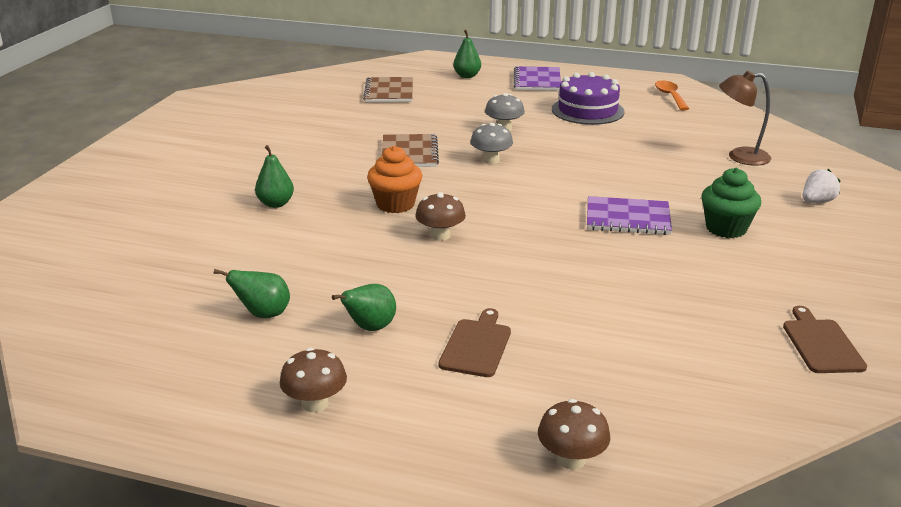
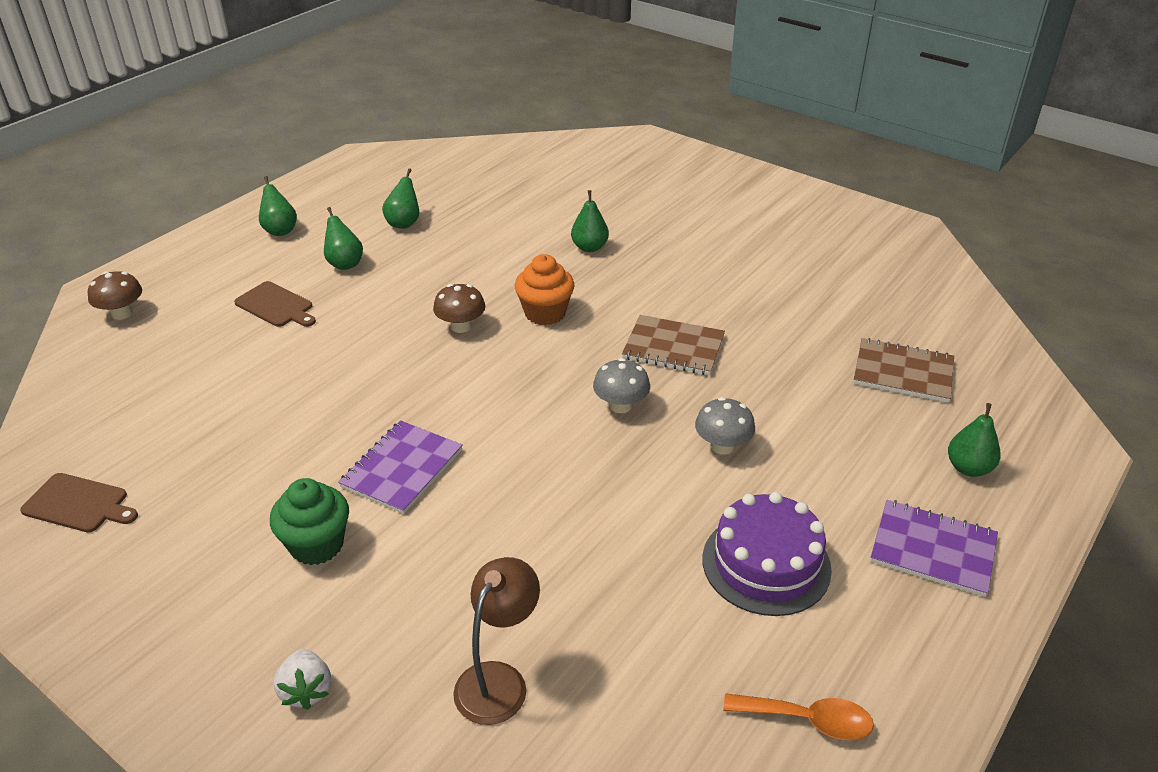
camera: 110 degrees right, 10 degrees up
brown mushroom [280,348,347,412] -> green pear [259,176,297,236]

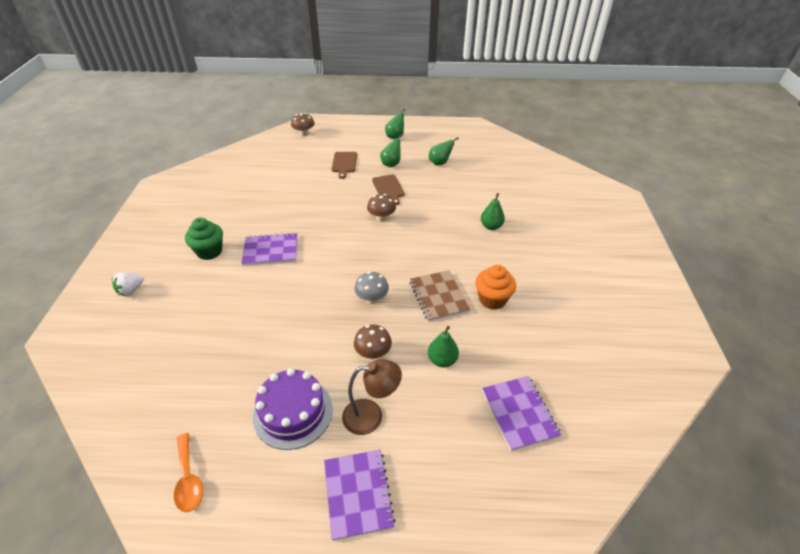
camera: 55 degrees right, 5 degrees up
brown cutting board [20,473,138,533] -> brown cutting board moved to [372,174,405,205]
brown lamp [453,557,540,725] -> brown lamp moved to [342,359,402,435]
orange cupcake [515,254,574,325] -> orange cupcake moved to [475,265,516,310]
grey mushroom [695,397,755,455] -> brown mushroom [354,325,392,360]
brown notebook [853,338,954,403] -> purple notebook [482,376,561,451]
green pear [948,403,1001,477] -> green pear moved to [428,326,459,367]

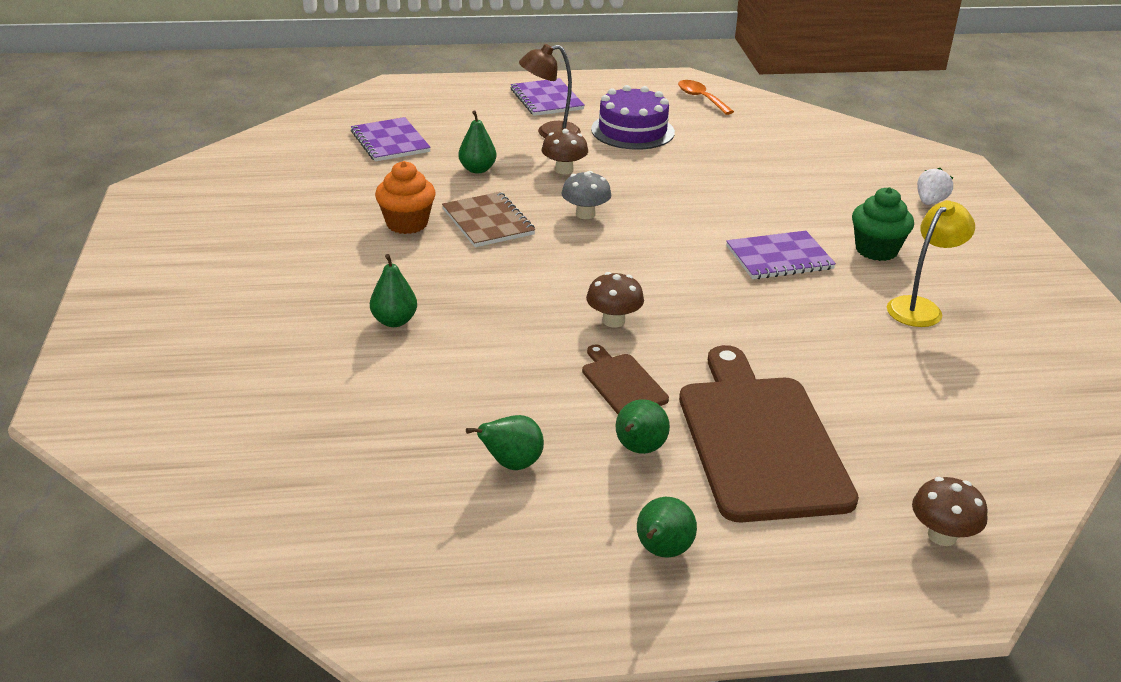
camera: 170 degrees right, 10 degrees down
brown cutting board [332,152,357,179] -> brown cutting board [679,345,859,522], size x2.18
none -> yellow lamp [887,200,975,327]

